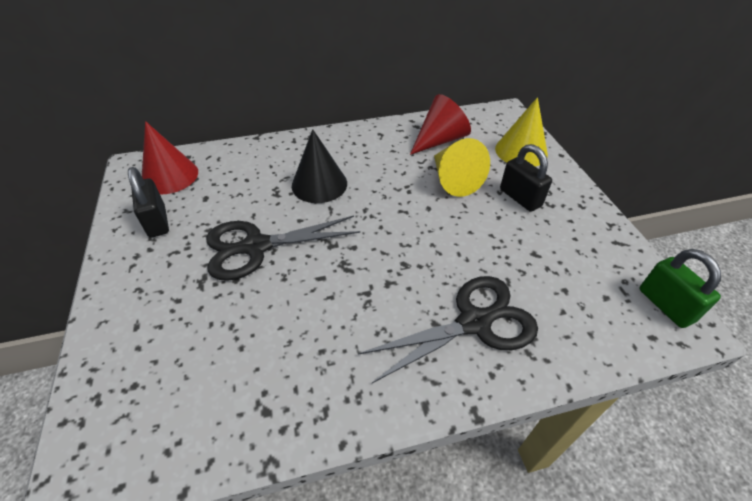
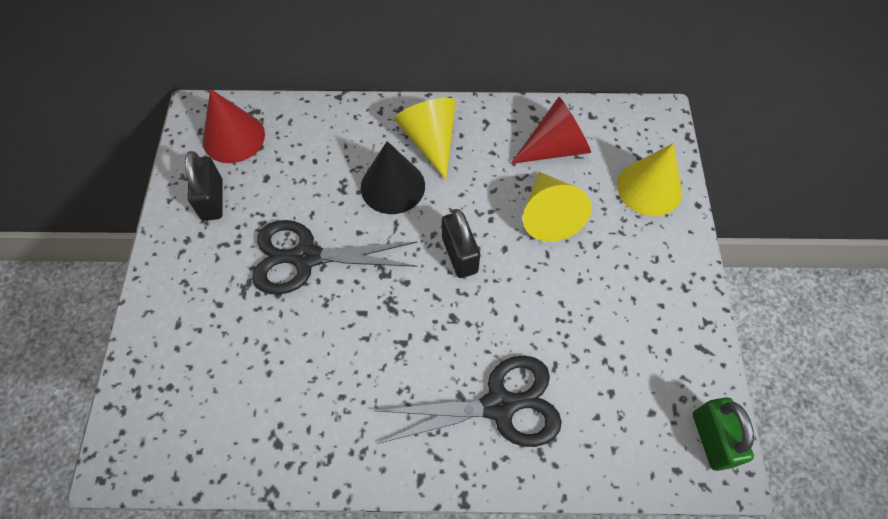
camera: 15 degrees right, 15 degrees up
black padlock [500,144,552,212] -> black padlock moved to [442,209,480,278]
none -> yellow cone [394,98,456,180]

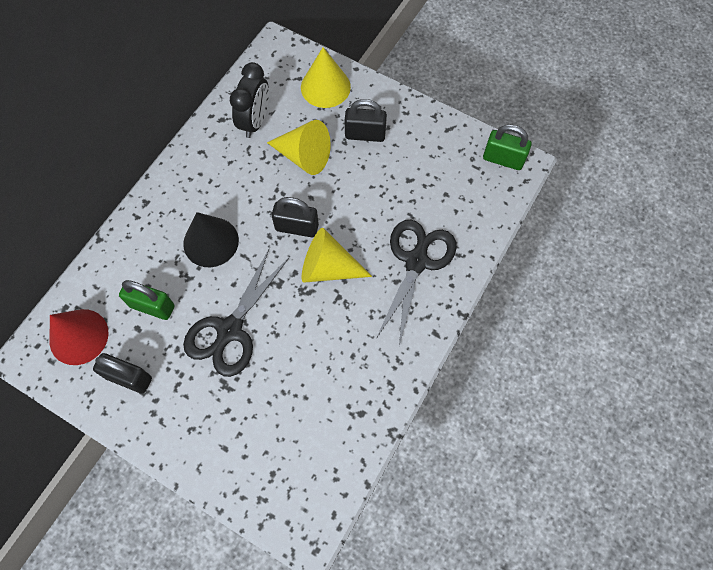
camera: 60 degrees left, 5 degrees up
yellow cone [394,98,456,180] -> yellow cone moved to [302,228,372,283]
red cone [511,97,591,164] -> black clock [230,62,269,138]
none -> green padlock [119,280,175,320]
none -> black padlock [345,99,387,142]

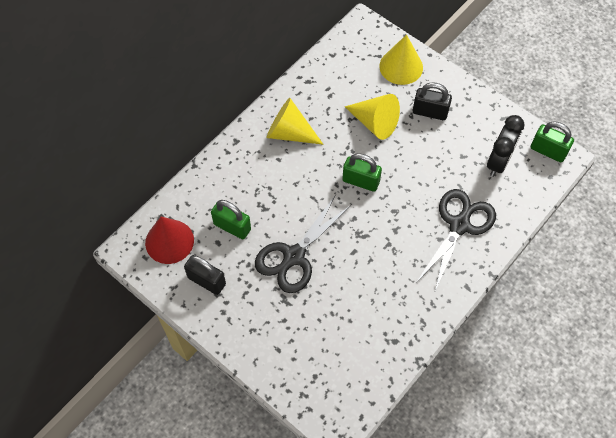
camera: 10 degrees right, 5 degrees down
black cone [183,212,239,267] -> none
black clock [230,62,269,138] -> black clock moved to [487,115,524,177]
black padlock [272,197,319,237] -> green padlock [342,153,382,192]
yellow cone [302,228,372,283] -> yellow cone moved to [267,98,323,145]

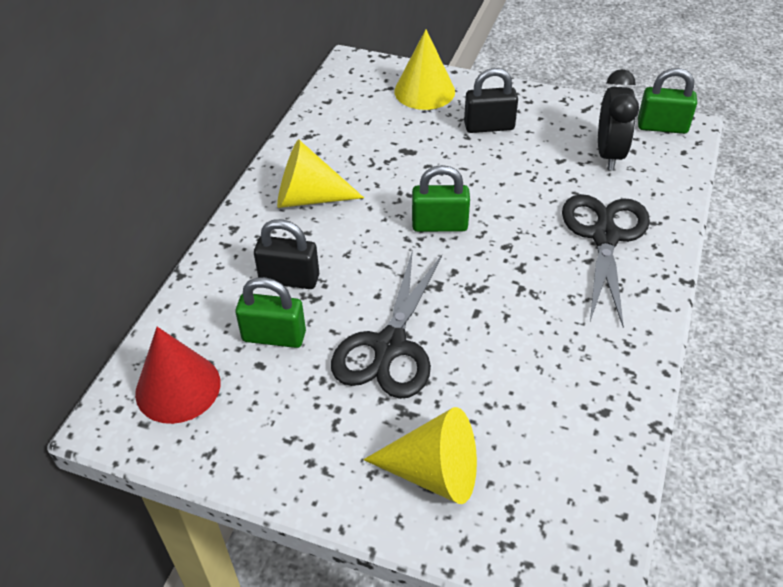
camera: 20 degrees left, 15 degrees down
black padlock [184,255,226,295] -> black padlock moved to [254,219,319,289]
yellow cone [345,94,400,140] -> yellow cone moved to [363,407,477,504]

